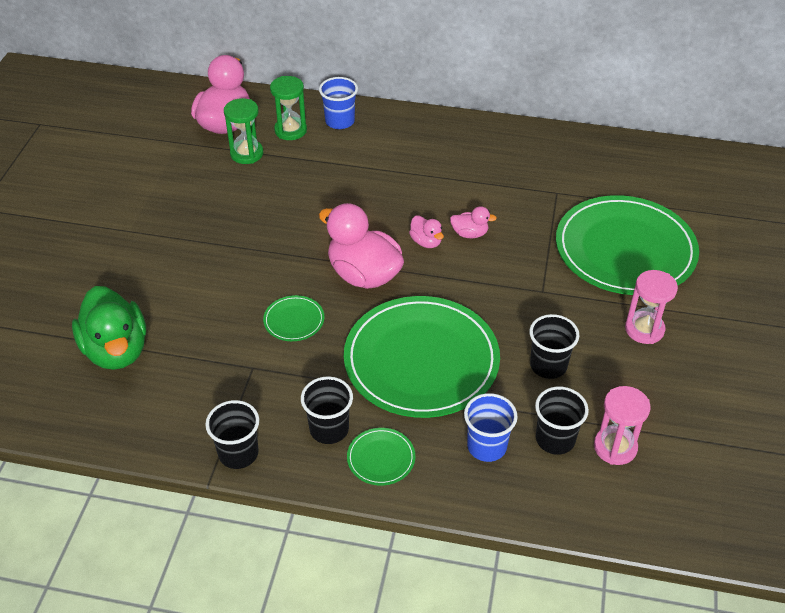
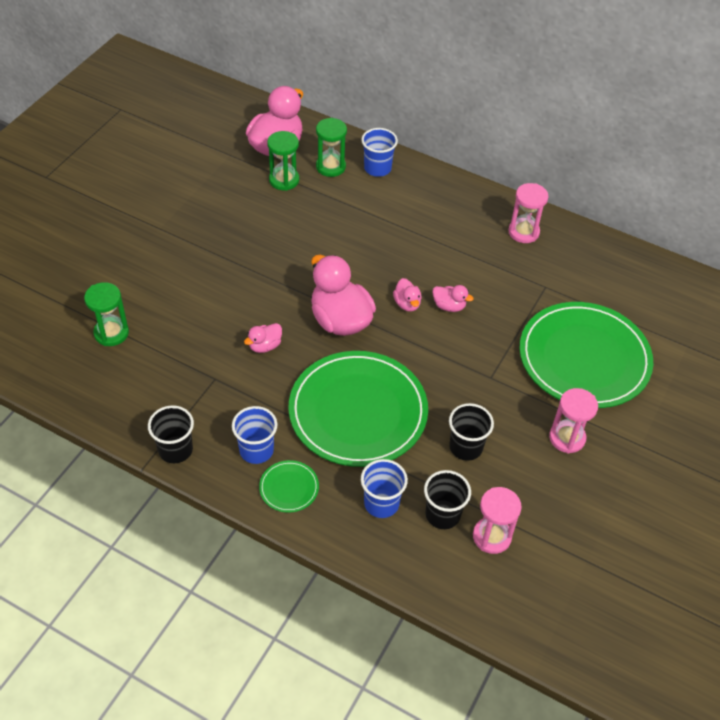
camera: 15 degrees right, 5 degrees up
green duck [72,286,146,370] -> green hourglass [84,282,129,346]
green plate [263,295,324,341] -> pink duck [244,323,282,353]
black cup [301,376,353,444] -> blue cup [232,406,277,464]
none -> pink hourglass [508,183,549,243]

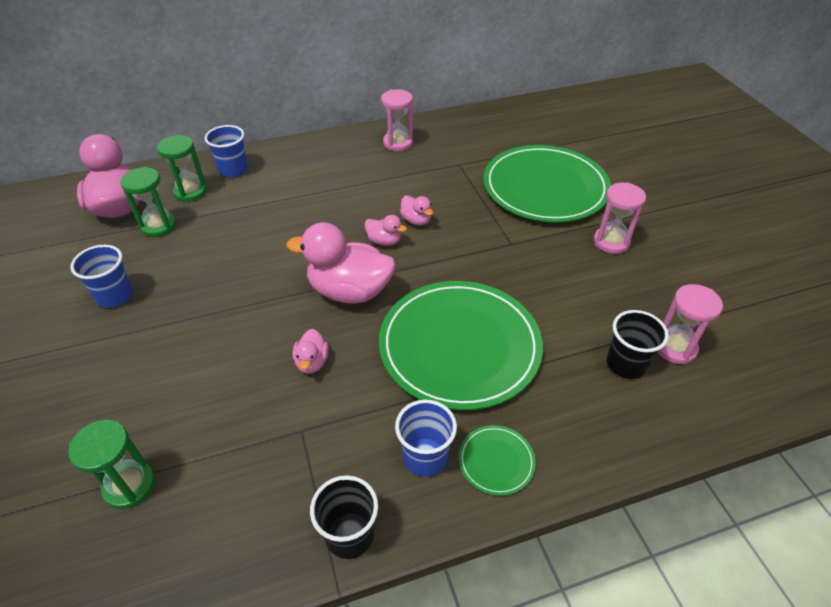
camera: 45 degrees left, 5 degrees down
blue cup [361,459,408,518] -> blue cup moved to [70,245,133,308]
pink duck [432,285,474,312] -> pink duck turned 75 degrees clockwise [400,195,433,226]
black cup [449,403,494,461] -> none

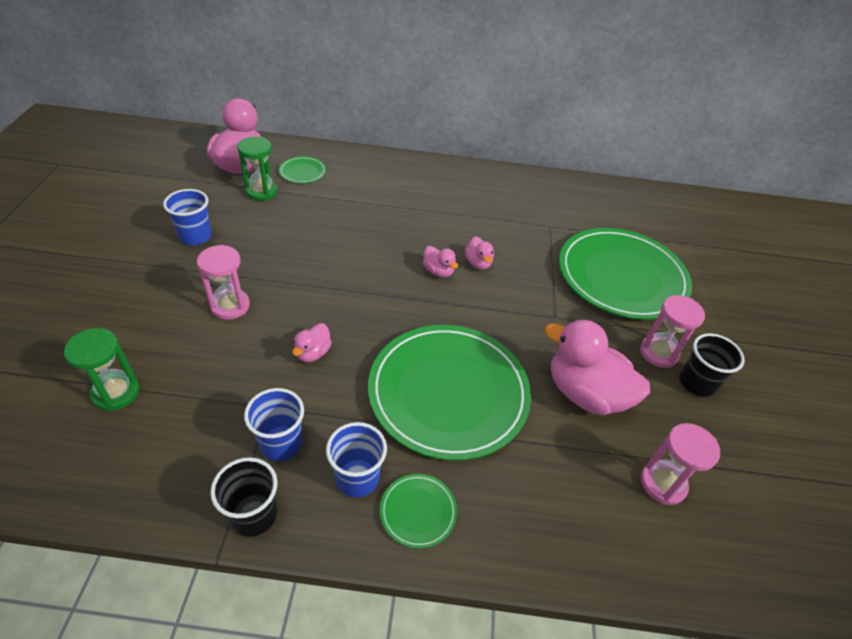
camera: 20 degrees right, 0 degrees up
green hourglass [157,135,207,202] -> green plate [279,156,326,183]
blue cup [205,125,248,177] -> blue cup moved to [244,388,304,461]
pink duck [286,222,396,304] -> pink duck moved to [544,319,650,415]
pink hourglass [381,89,413,151] -> pink hourglass moved to [197,245,250,320]
black cup [606,310,669,379] -> black cup moved to [679,333,745,397]

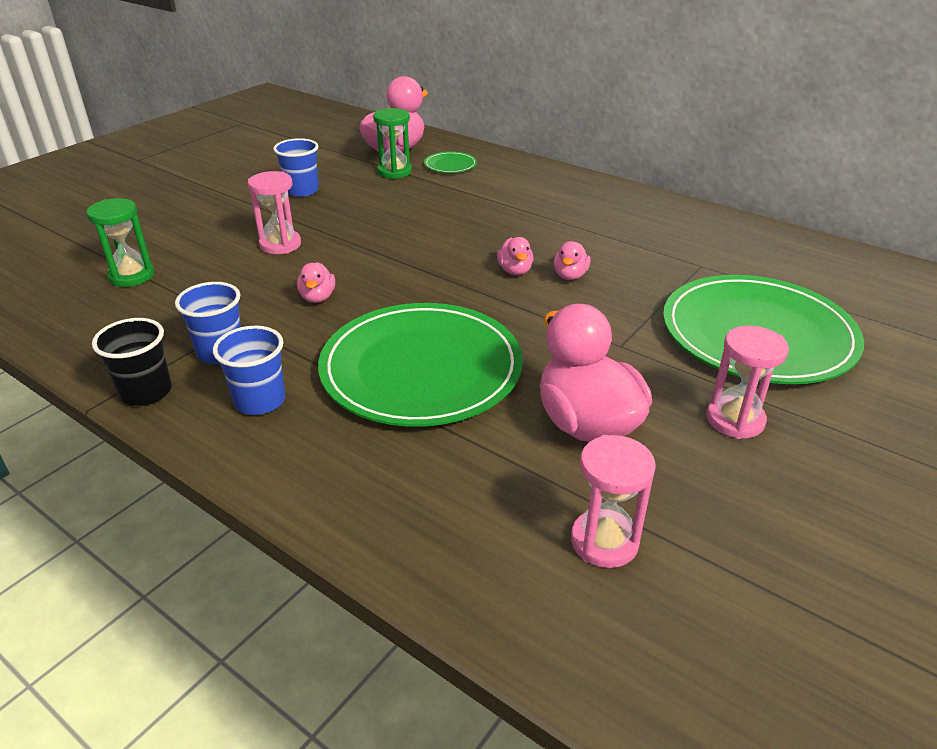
camera: 35 degrees right, 10 degrees down
pink duck [292,323,332,362] -> pink duck turned 60 degrees counterclockwise [297,262,335,303]
green plate [380,474,457,549] -> none
black cup [679,333,745,397] -> none

